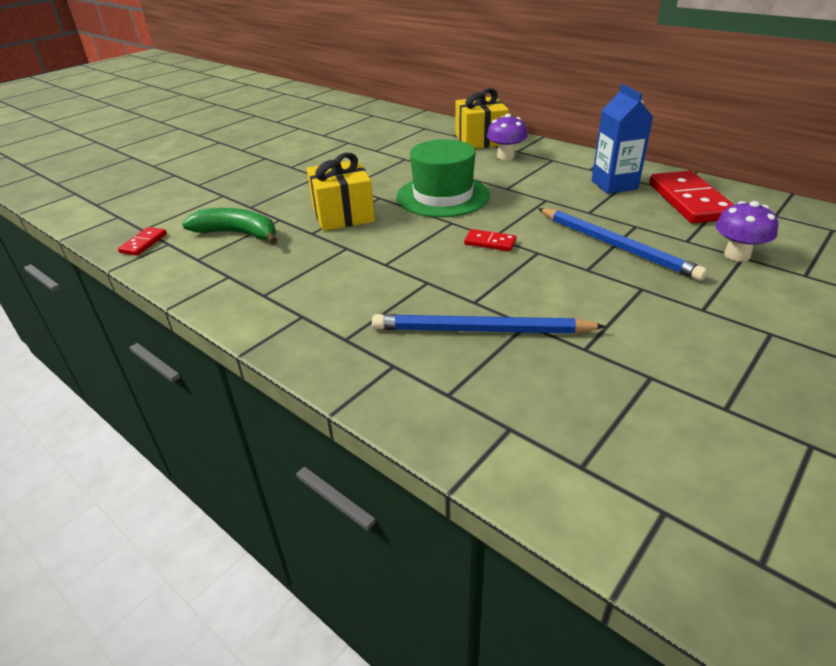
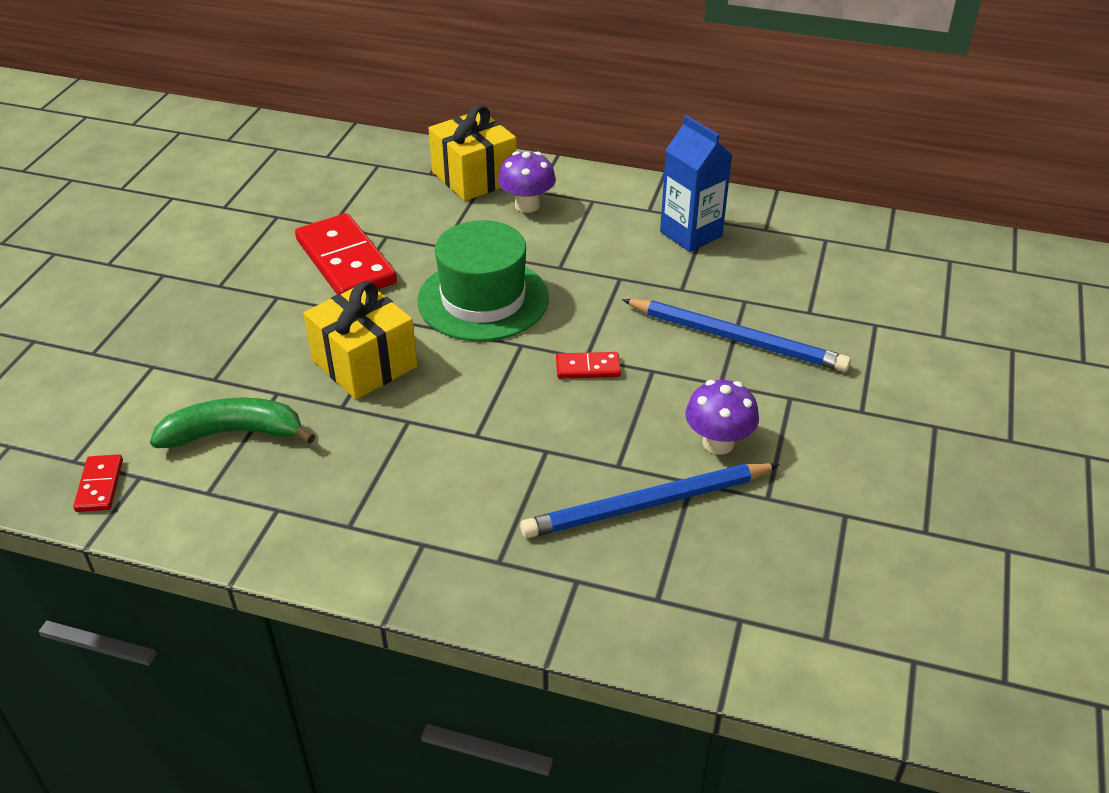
camera: 25 degrees left, 5 degrees up
red domino [649,171,734,223] -> red domino moved to [295,213,397,294]
purple mushroom [716,201,778,262] -> purple mushroom moved to [685,380,759,455]

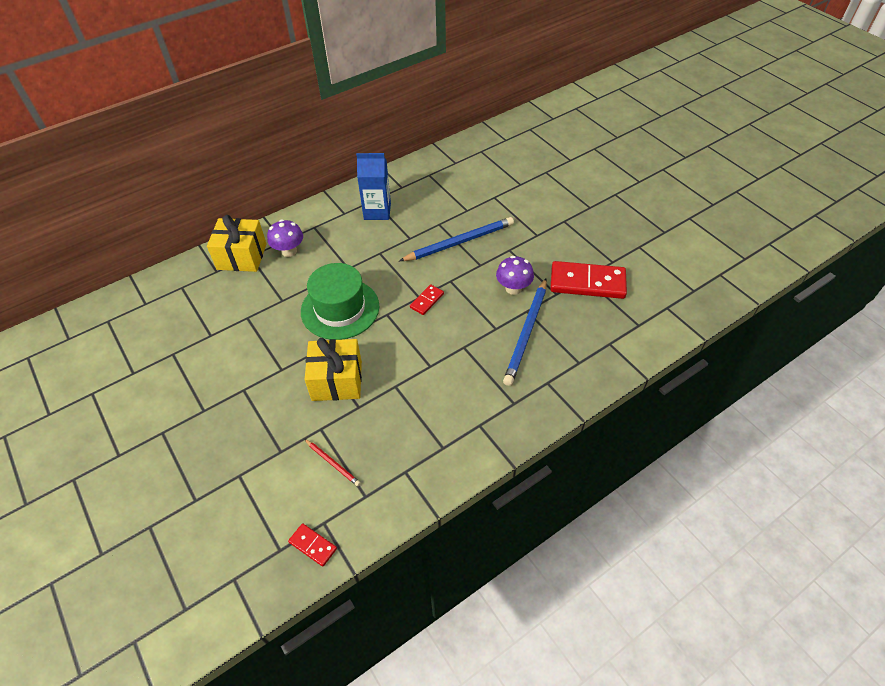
camera: 50 degrees left, 10 degrees up
green banana [150,397,315,448] -> red pencil [304,439,361,486]
red domino [295,213,397,294] -> red domino moved to [550,261,627,299]

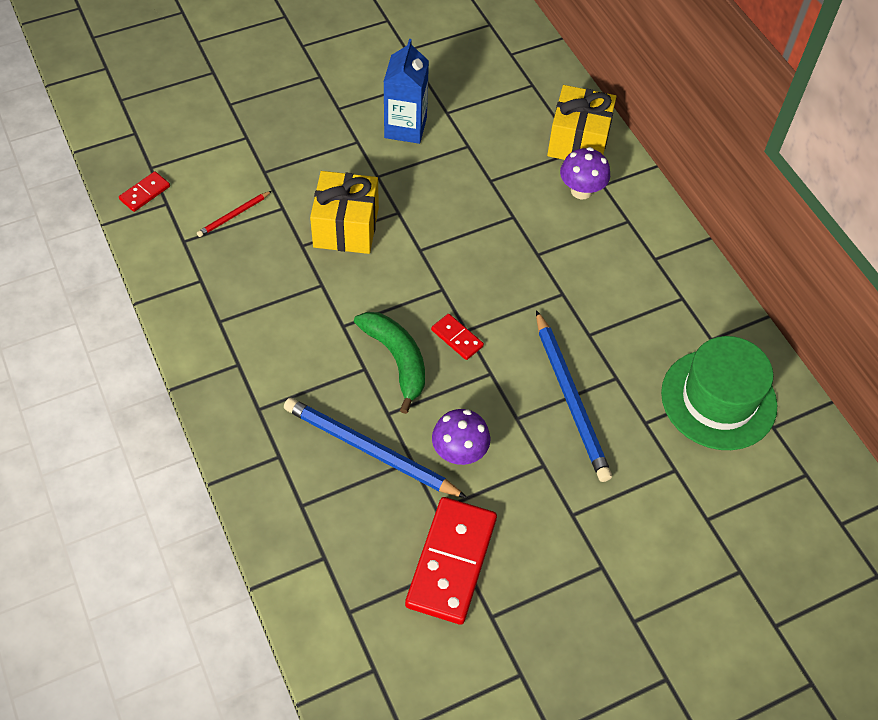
camera: 95 degrees right, 5 degrees up
green hat [301,263,379,340] -> green hat moved to [661,336,777,450]
blue carton [356,153,391,220] -> blue carton moved to [384,39,429,144]
none -> green banana [354,312,425,414]

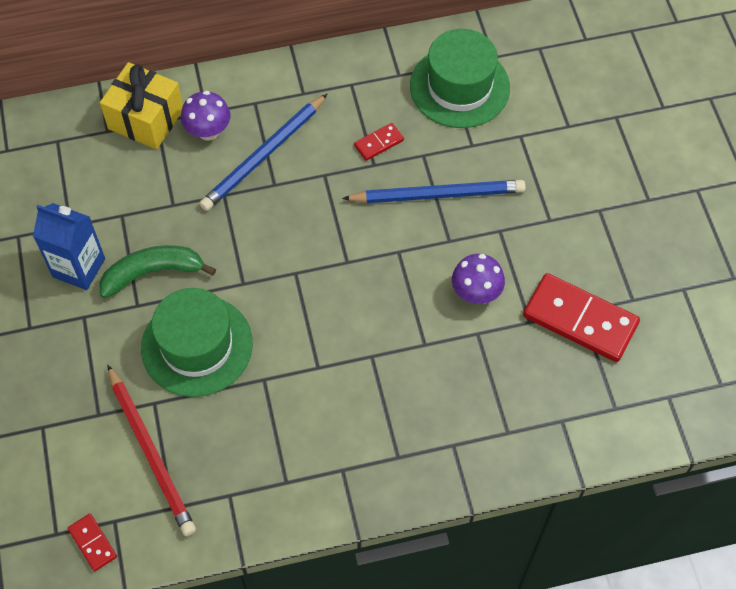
camera: 75 degrees left, 5 degrees up
red pencil [197,191,272,237] -> red pencil [107,365,196,536], size x2.06
blue pencil [284,398,467,498] -> blue pencil moved to [199,94,327,211]
yellow gift [310,171,379,254] -> green hat [141,288,253,397]
green banana [354,312,425,414] -> green banana moved to [99,245,216,298]
red domino [431,314,484,360] -> red domino moved to [354,123,404,161]

